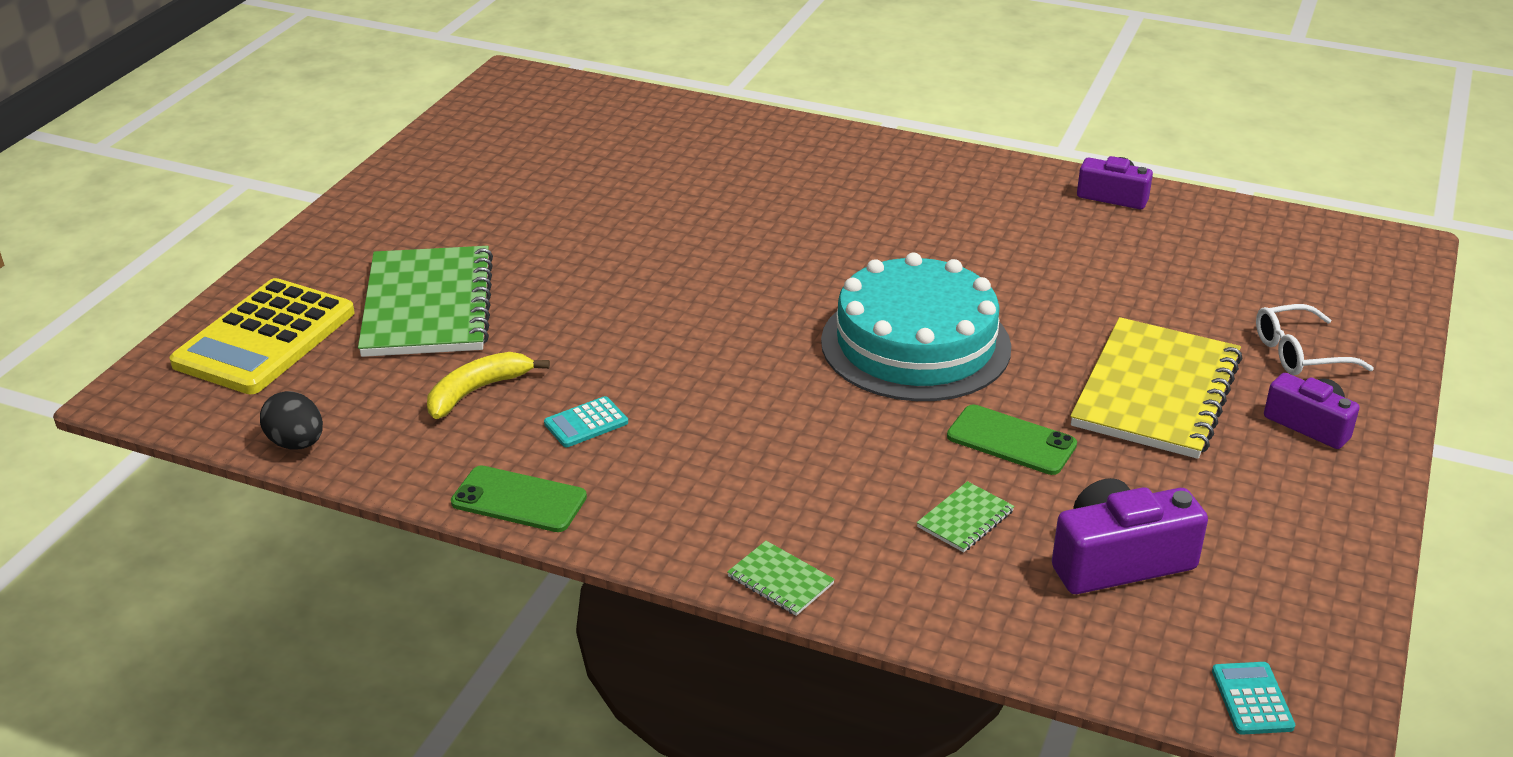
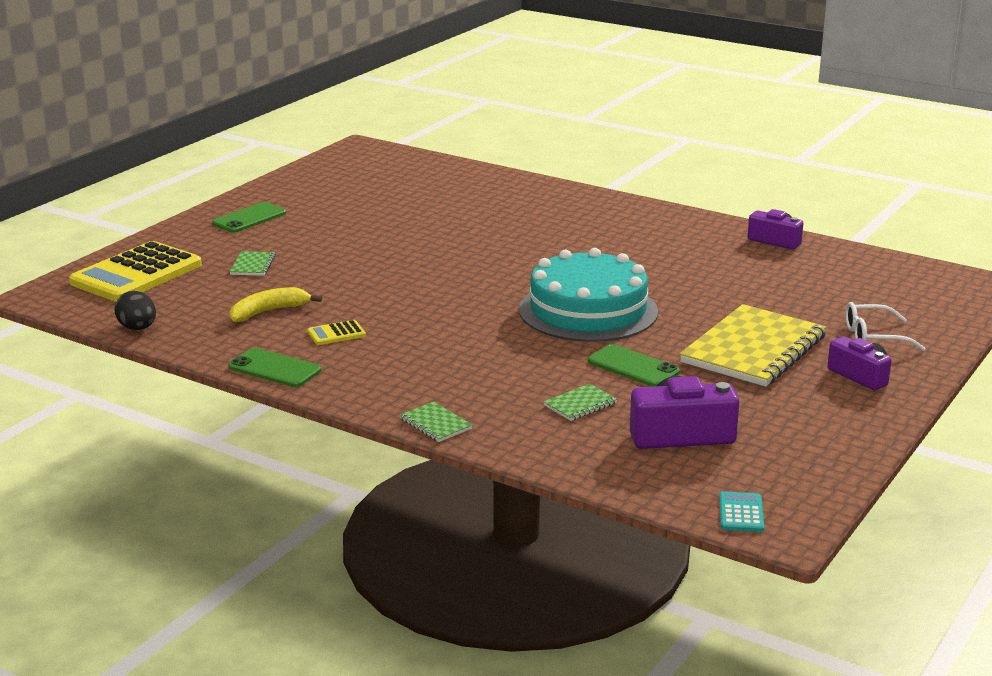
camera: 10 degrees right, 10 degrees down
green notebook [358,246,493,357] -> green notebook [229,251,276,276], size x0.42
turquoise calculator [544,396,628,447] -> yellow calculator [307,320,366,345]
none -> green phone [212,202,286,232]

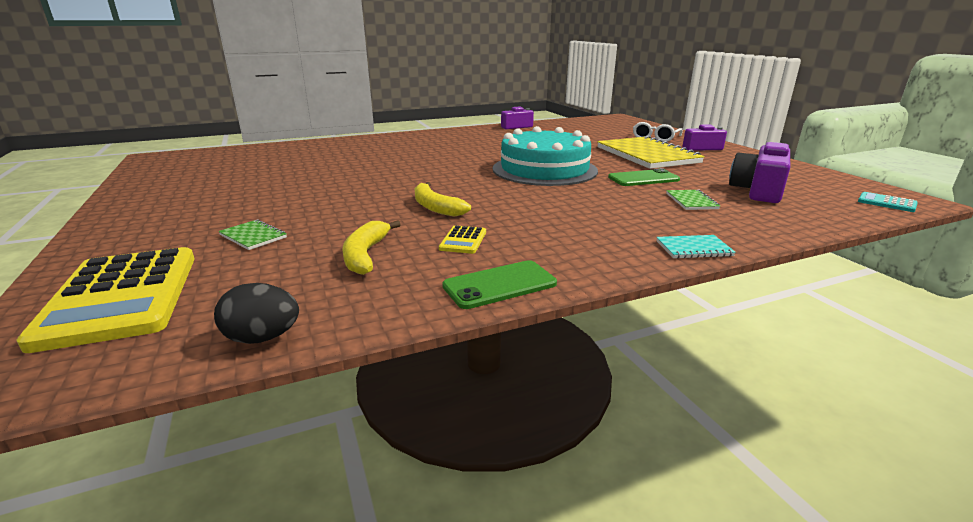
camera: 55 degrees left, 0 degrees up
green phone [212,202,286,232] -> none
green notebook [400,402,472,442] -> turquoise notebook [656,235,736,259]
none -> yellow banana [415,182,471,216]

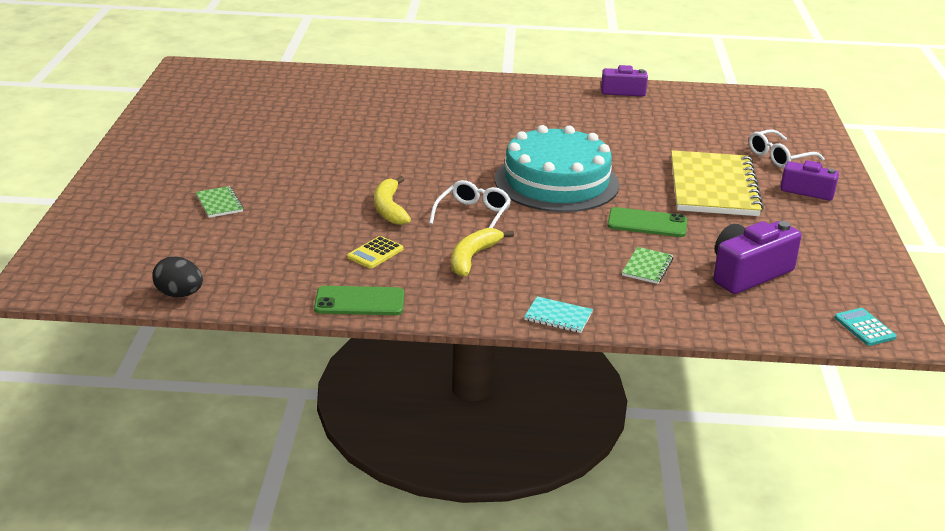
camera: 25 degrees right, 5 degrees up
yellow calculator [16,247,195,353] -> none
yellow banana [343,220,401,275] -> yellow banana moved to [451,228,514,277]
none -> white glasses [429,180,511,228]

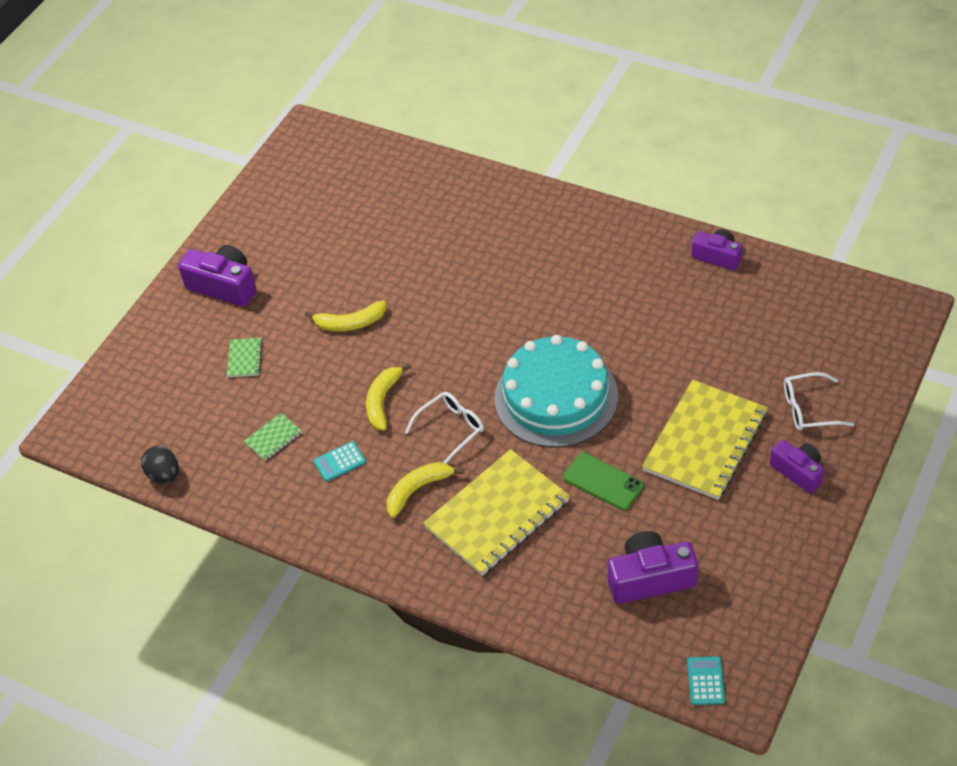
camera: 30 degrees right, 20 degrees up
green phone [314,286,404,315] -> none
yellow calculator [347,236,403,269] -> turquoise calculator [314,441,366,482]
turquoise notebook [524,296,593,333] -> none
green notebook [622,247,673,284] -> green notebook moved to [244,413,302,461]
none -> purple camera [178,245,257,307]
none -> yellow banana [305,300,386,332]
none -> yellow notebook [423,449,570,576]

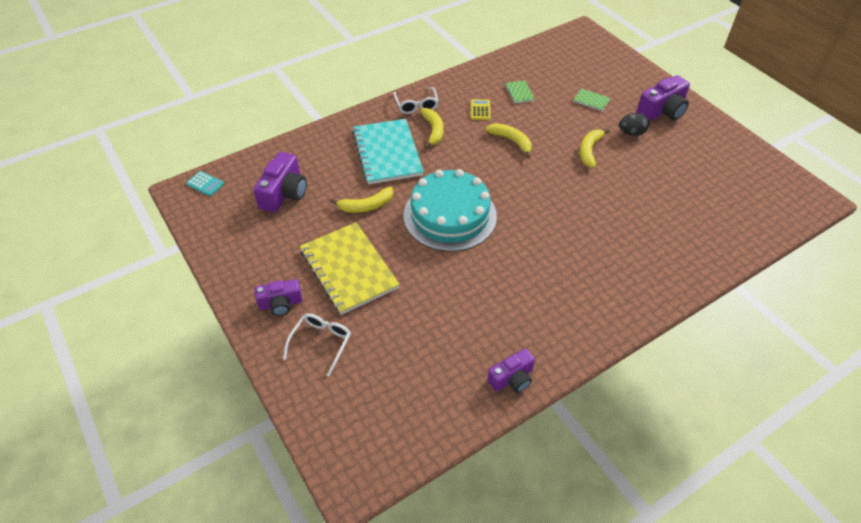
camera: 115 degrees right, 0 degrees up
black egg [141,446,179,484] -> black egg moved to [619,113,649,136]
turquoise calculator [314,441,366,482] -> yellow calculator [471,99,491,120]
white glasses [405,392,484,464] -> white glasses moved to [393,87,439,114]
yellow notebook [423,449,570,576] -> turquoise notebook [352,119,424,185]
green phone [563,453,644,510] -> yellow banana [330,187,393,213]

